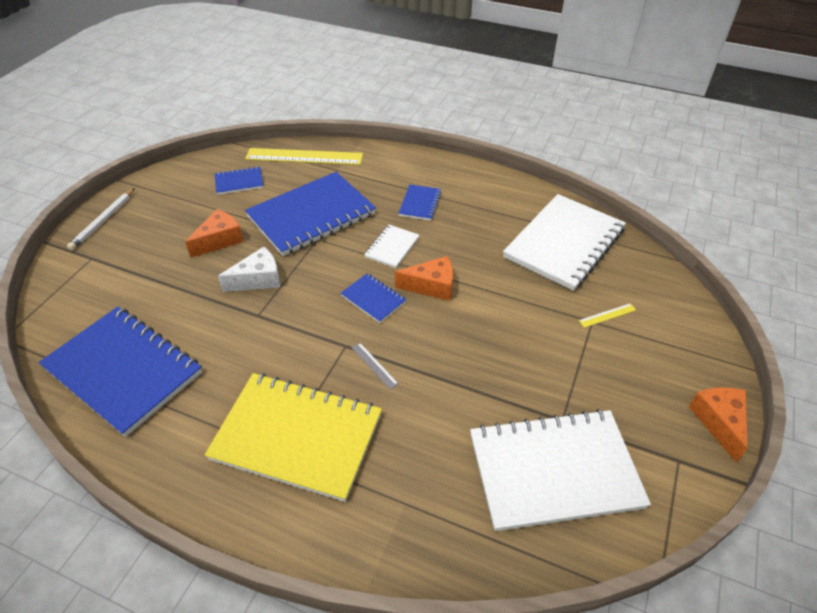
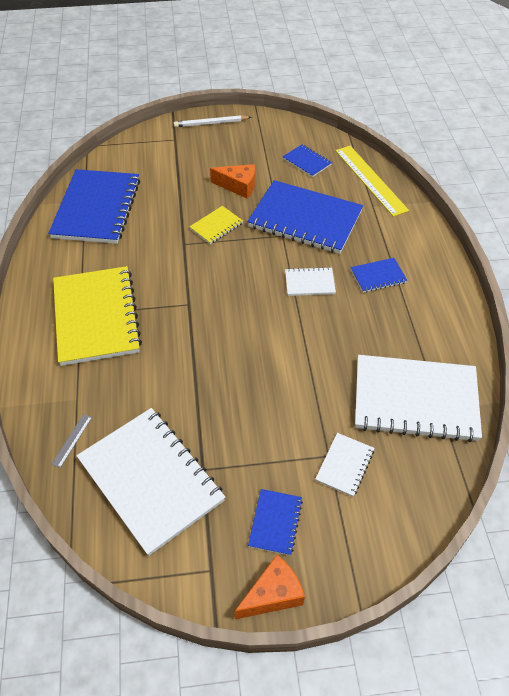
camera: 60 degrees right, 5 degrees up
white cheese [218,247,280,292] -> yellow notebook [189,206,243,244]
blue notebook [340,273,406,323] -> blue notebook moved to [248,489,303,556]
grey ruler [351,343,399,389] -> grey ruler moved to [51,414,92,468]
orange cheese [395,256,453,301] -> none
yellow ruler [579,303,636,328] -> white notebook [315,433,374,497]

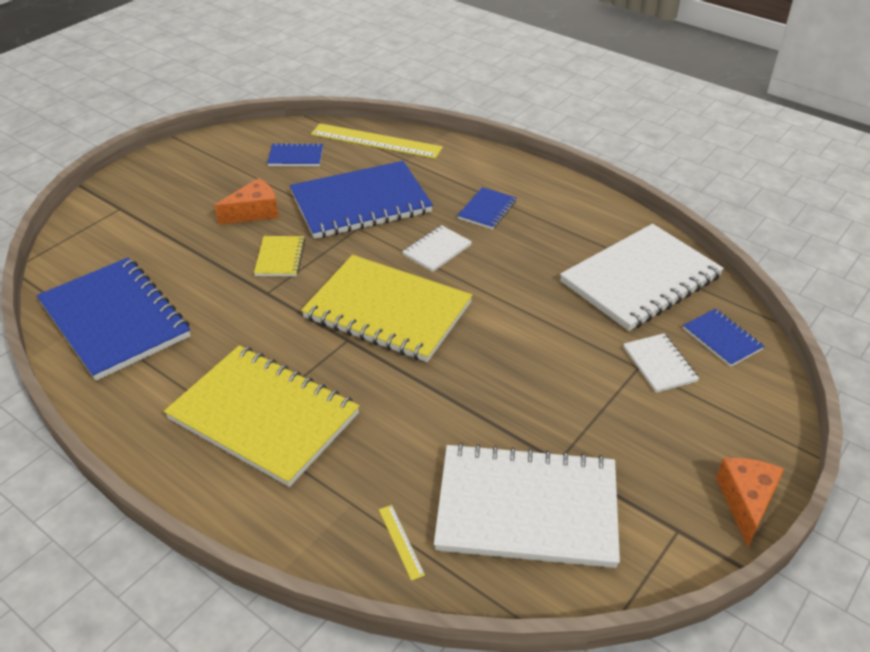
camera: 45 degrees left, 10 degrees down
grey ruler [51,414,92,468] -> yellow ruler [379,505,425,581]
white pencil [174,115,251,127] -> none
blue notebook [248,489,303,556] -> blue notebook moved to [683,309,764,367]
none -> yellow notebook [301,255,473,362]

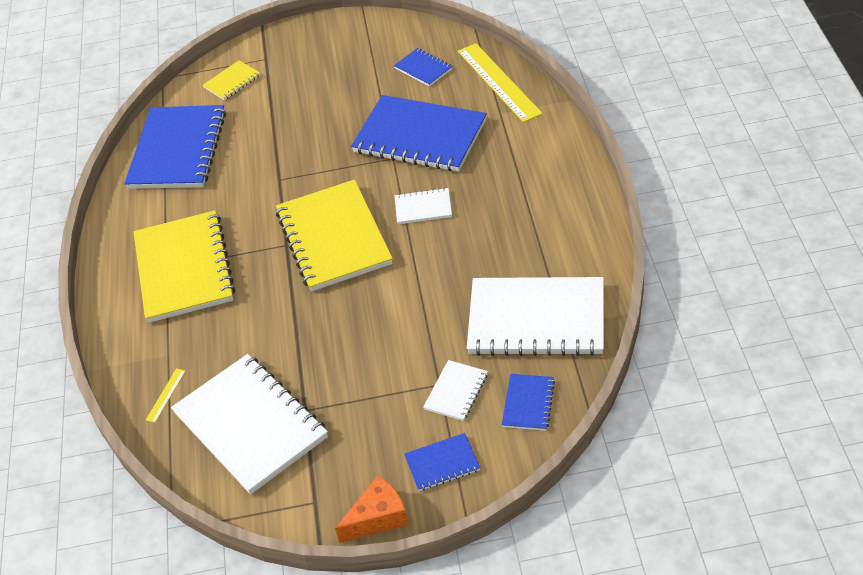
camera: 50 degrees right, 5 degrees up
orange cheese [214,178,279,225] -> none
yellow notebook [254,236,305,277] -> yellow notebook moved to [203,60,261,101]
blue notebook [457,187,517,229] -> blue notebook moved to [404,433,480,491]

